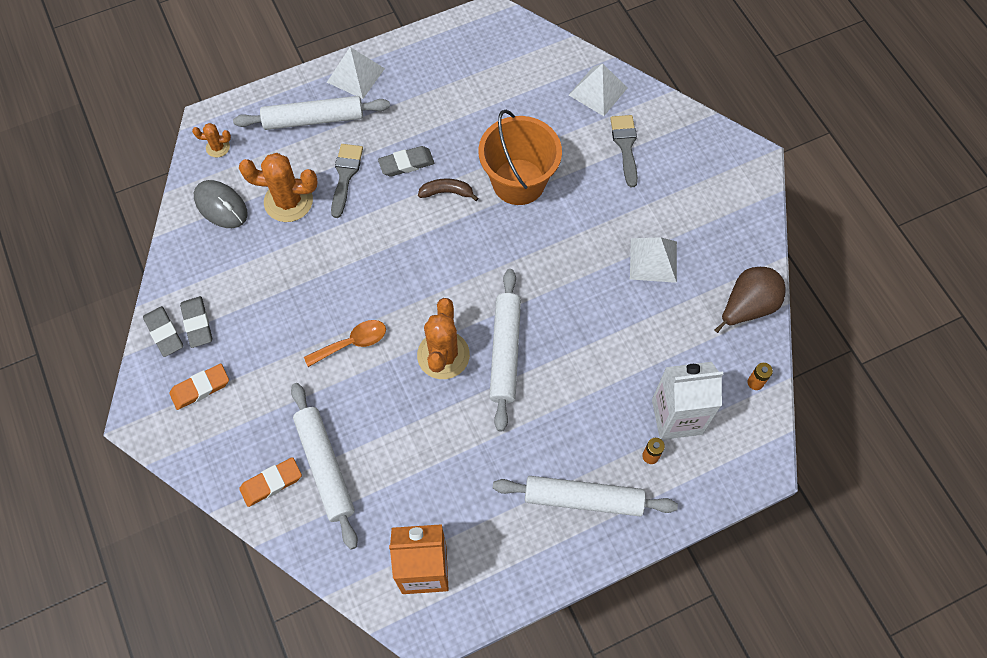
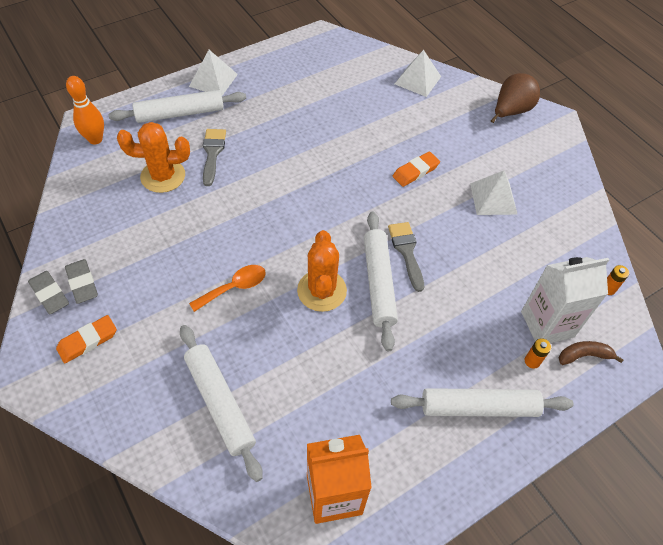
camera: 10 degrees left, 10 degrees down
orange cactus [192,123,231,158] -> orange bowling pin [66,76,104,144]
grey mouse [194,180,248,228] -> none
orange eraser [239,457,302,507] -> orange eraser moved to [393,152,440,187]
grey eraser [378,146,434,177] -> none
brown banana [418,178,478,201] -> brown banana moved to [559,341,624,365]
orange bucket [478,110,562,205] -> none
grey brush [610,115,638,187] -> grey brush moved to [388,222,424,292]
brown pear [715,267,786,333] -> brown pear moved to [491,73,540,123]

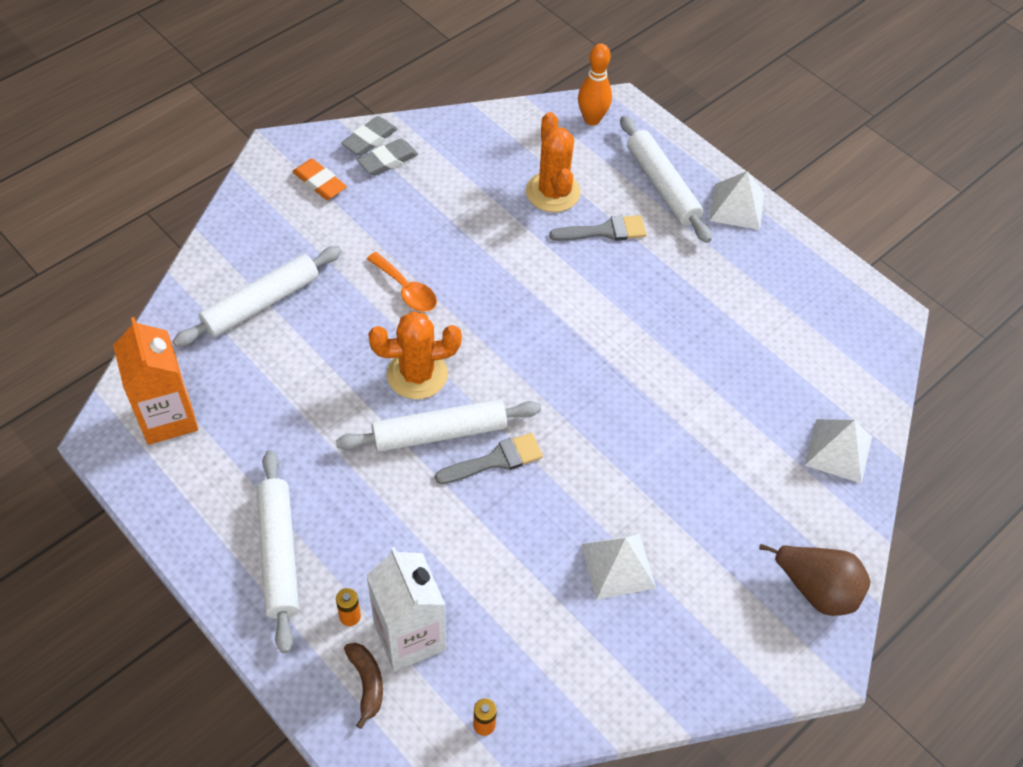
camera: 80 degrees right, 0 degrees up
orange eraser [393,152,440,187] -> none

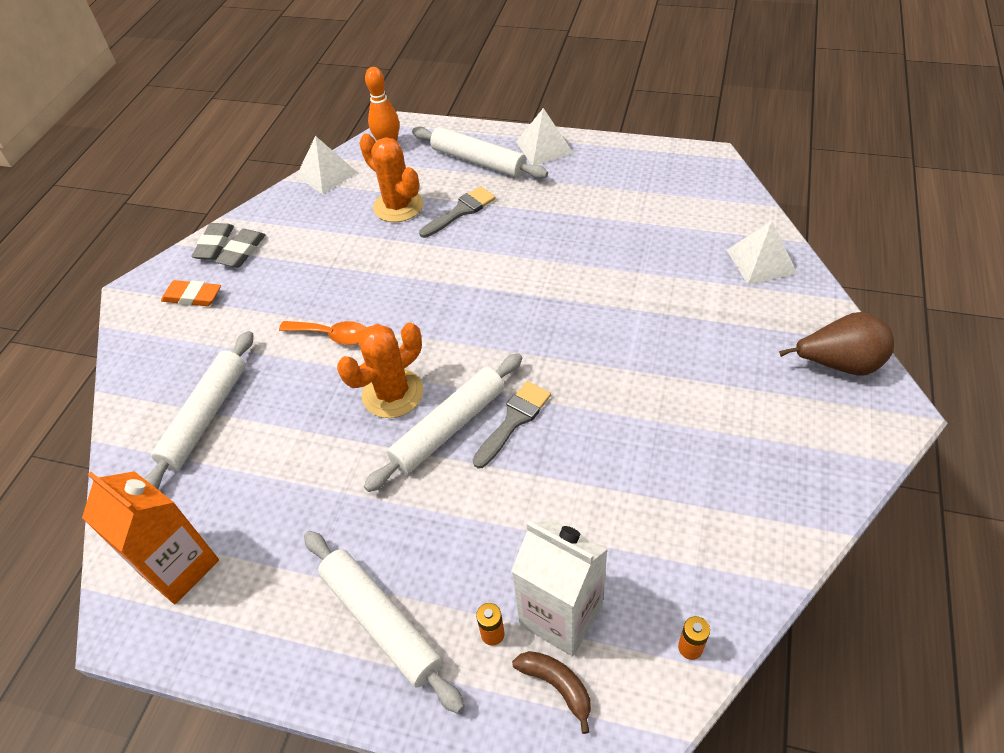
camera: 25 degrees left, 5 degrees down
white pyramid [581,533,656,600] -> white pyramid moved to [296,136,358,194]

